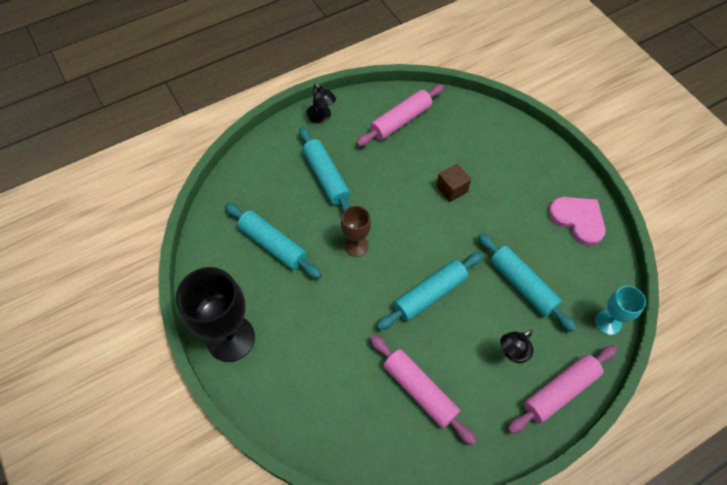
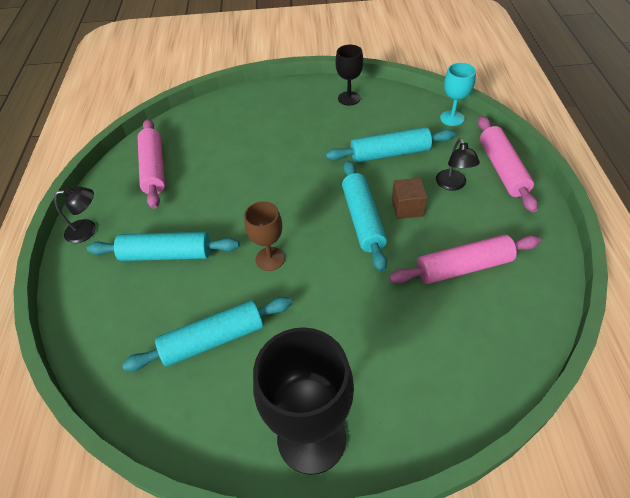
camera: 60 degrees left, 10 degrees down
brown cube [437,163,471,202] -> brown cube moved to [392,178,427,219]
pink heart [548,197,605,246] -> black goblet [335,45,363,106]

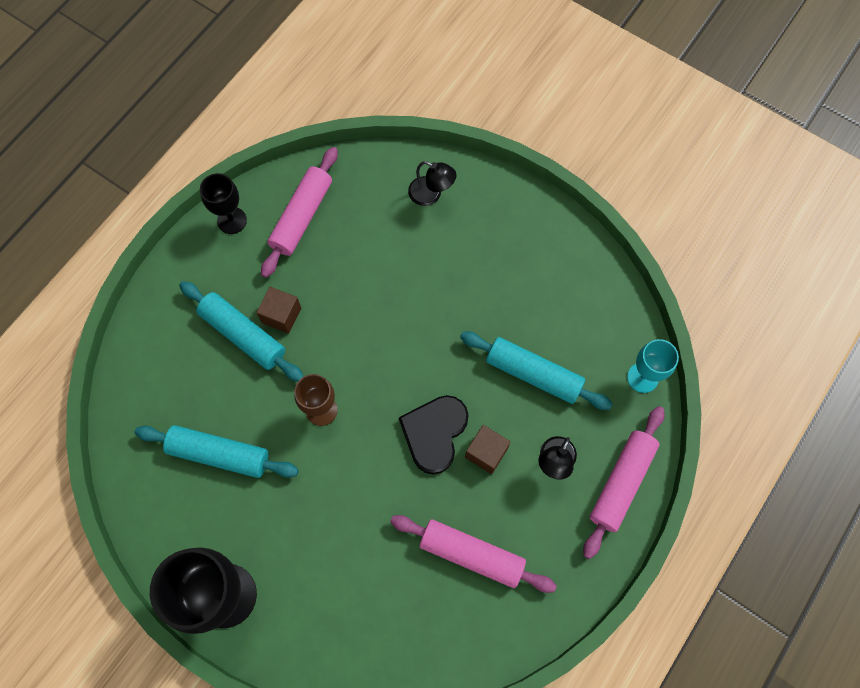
camera: 35 degrees right, 20 degrees up
black lamp [54,187,96,243] -> black lamp moved to [408,161,456,206]
black goblet [335,45,363,106] -> black goblet moved to [200,173,247,234]
turquoise rolling pin [342,160,387,272] -> black heart [399,395,469,474]
none -> brown cube [256,287,301,334]

